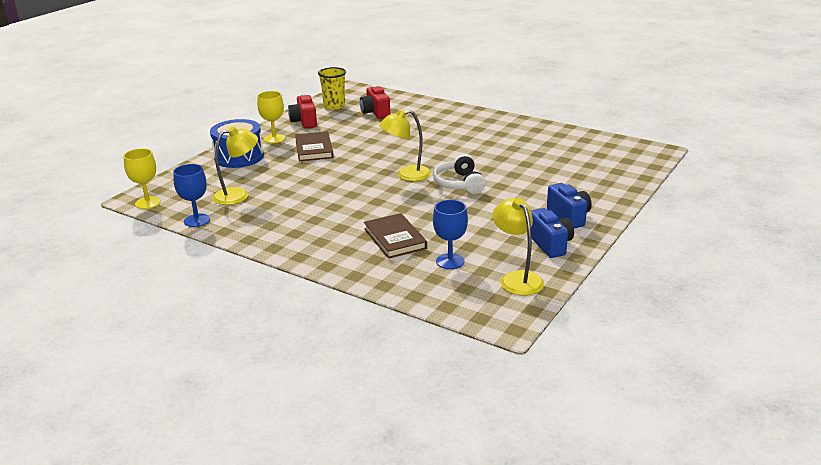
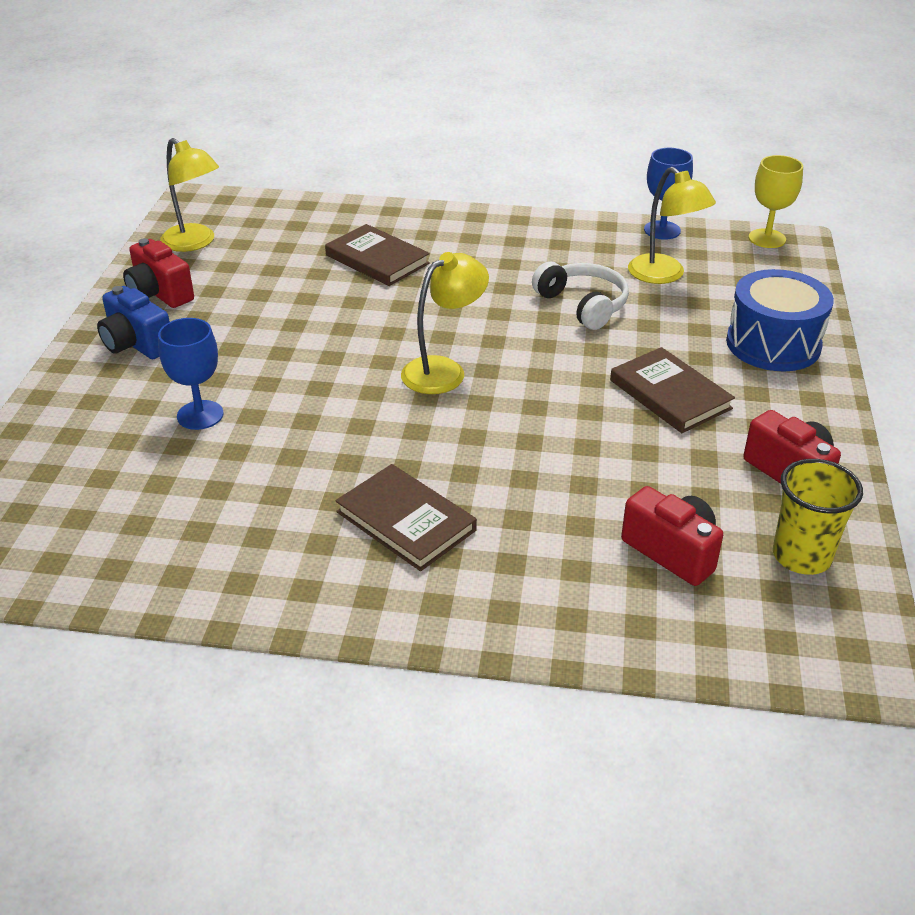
camera: 155 degrees right, 10 degrees up
yellow lamp [212,126,258,205] -> yellow lamp turned 75 degrees counterclockwise [628,167,716,284]
yellow goblet [257,91,285,143] -> none
white headphones [433,154,486,194] -> white headphones moved to [532,261,629,330]
blue goblet [433,200,468,269] -> blue goblet moved to [158,318,223,430]
blue camera [531,208,574,258] -> red camera [123,238,194,308]
none -> brown book [335,464,477,571]

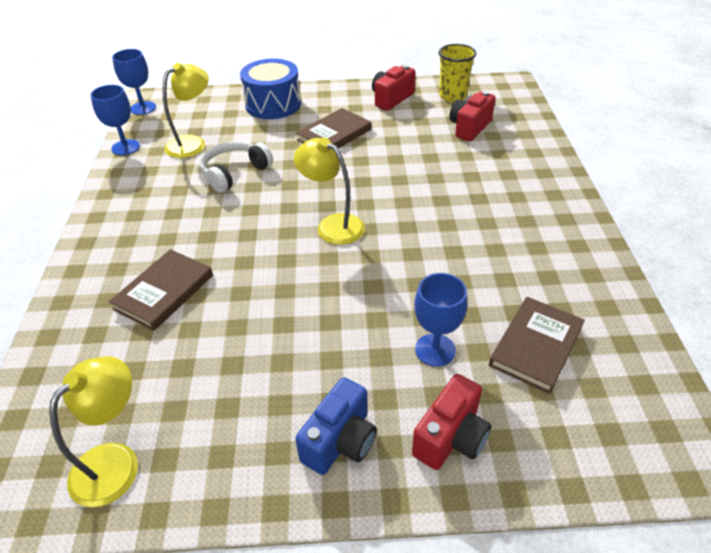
camera: 100 degrees left, 5 degrees up
red camera [123,238,194,308] -> red camera moved to [412,374,492,470]
brown book [335,464,477,571] -> brown book moved to [489,297,585,394]
yellow goblet [748,155,803,248] -> blue goblet [112,49,156,115]

